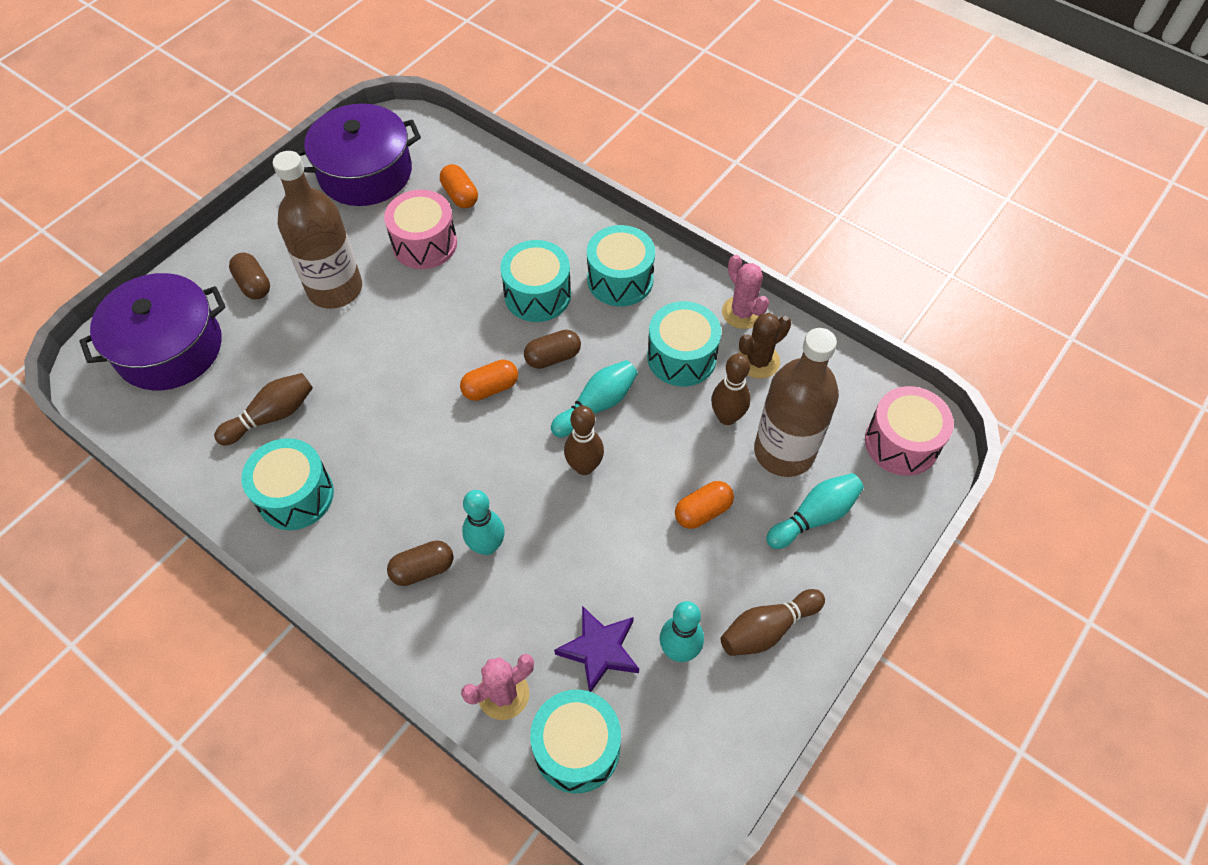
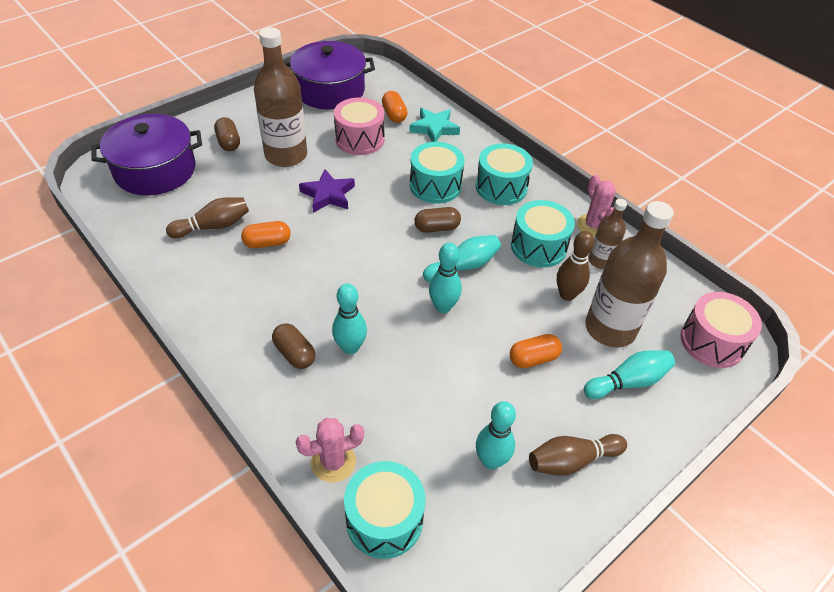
camera: 10 degrees right, 10 degrees down
turquoise drum [241,438,334,530] -> none
brown capsule [387,540,453,586] -> brown capsule turned 60 degrees clockwise [272,323,316,369]
orange capsule [460,360,518,401] -> orange capsule moved to [241,221,291,248]
purple star [554,606,639,692] -> purple star moved to [299,169,355,213]
brown bowling pin [564,406,604,475] -> turquoise bowling pin [429,243,462,313]
brown cactus [739,313,791,379] -> brown bottle [588,199,627,269]
none -> turquoise star [409,108,460,142]

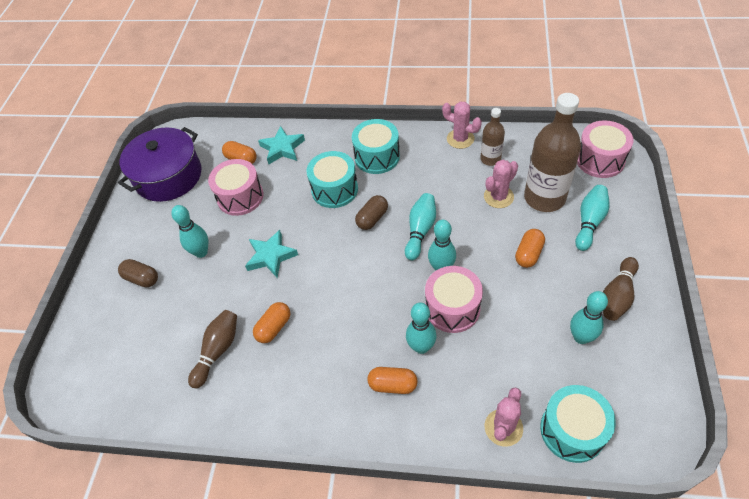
camera: 35 degrees left, 5 degrees up
purple pot [92,114,202,195] -> none
brown bottle [254,27,307,167] -> turquoise bowling pin [171,205,208,258]
brown capsule [272,323,316,369] -> orange capsule [368,367,418,394]
purple star [299,169,355,213] -> turquoise star [245,230,298,278]
turquoise drum [511,200,575,268] -> none
brown bowling pin [557,231,594,301] -> pink cactus [484,160,518,208]
none -> pink drum [425,266,483,333]

